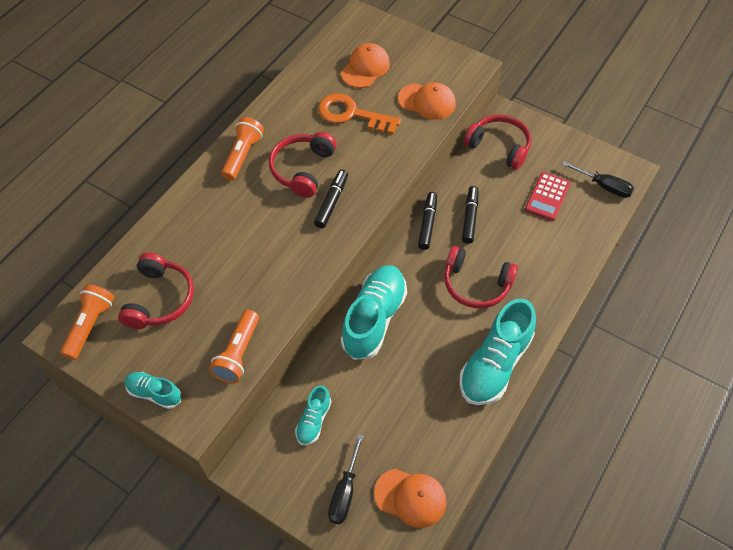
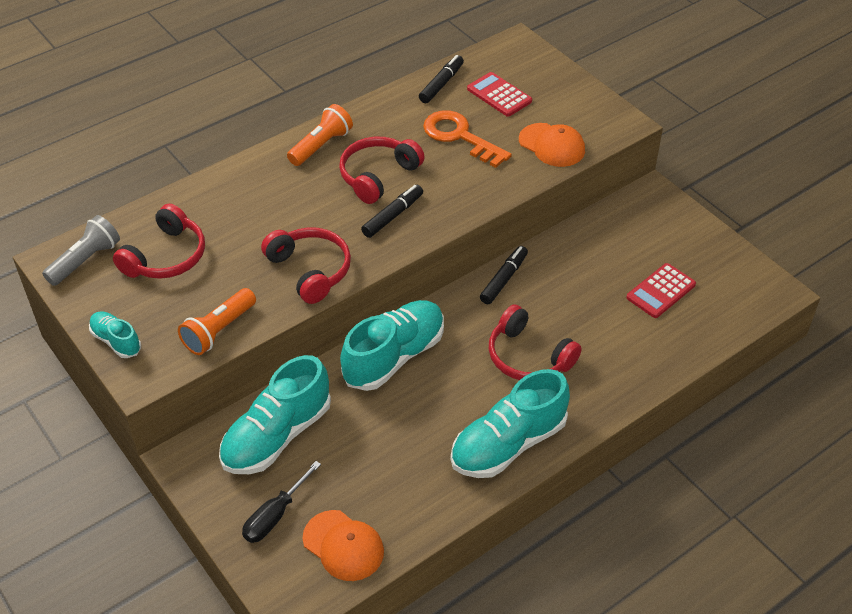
camera: 20 degrees right, 10 degrees down
orange flashlight [60,284,114,360] -> grey flashlight [42,215,120,286]
turquoise shoe [295,385,331,445] -> turquoise shoe [219,355,331,474], size x1.96
orange cap [341,43,390,88] -> red calculator [467,72,532,117]
black marker [462,186,478,244] -> black marker moved to [419,55,464,103]
red headphones [463,114,531,170] -> red headphones moved to [261,227,351,304]
black screwdriver [562,161,634,198] -> none

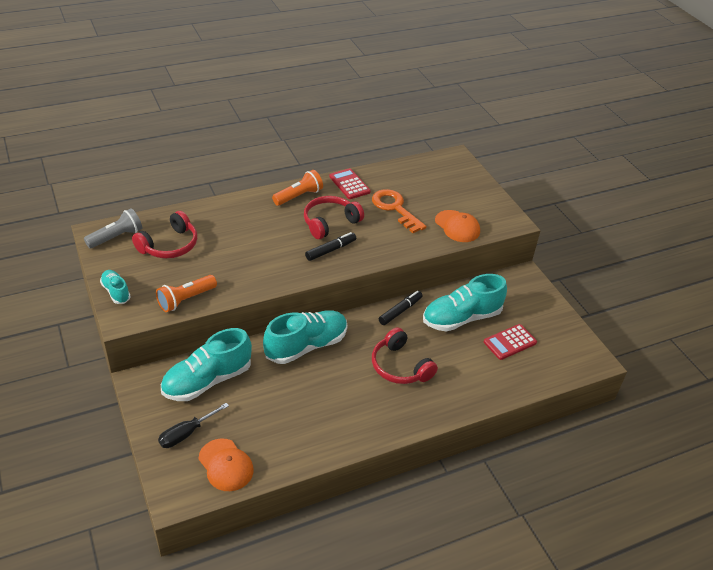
camera: 10 degrees right, 5 degrees down
red headphones [261,227,351,304] -> none
black marker [419,55,464,103] -> none
turquoise shoe [451,369,570,478] -> turquoise shoe moved to [423,274,507,332]
red calculator [467,72,532,117] -> red calculator moved to [329,168,371,199]

